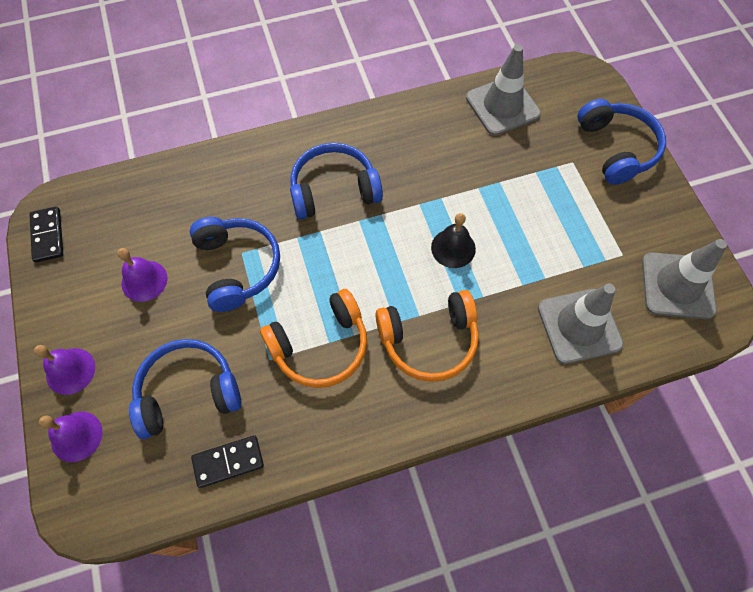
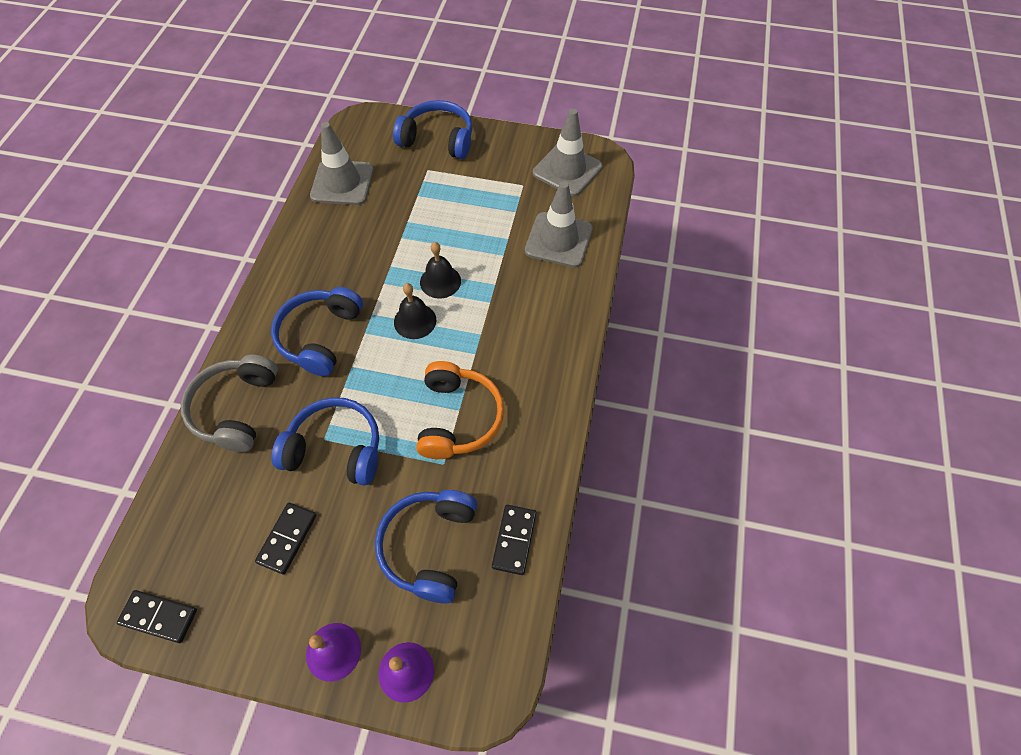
camera: 60 degrees left, 5 degrees down
purple bell [117,248,167,302] -> black domino [255,503,317,575]
orange headphones [375,290,479,382] -> none
none -> grey headphones [181,354,278,452]
none -> black bell [394,283,436,339]

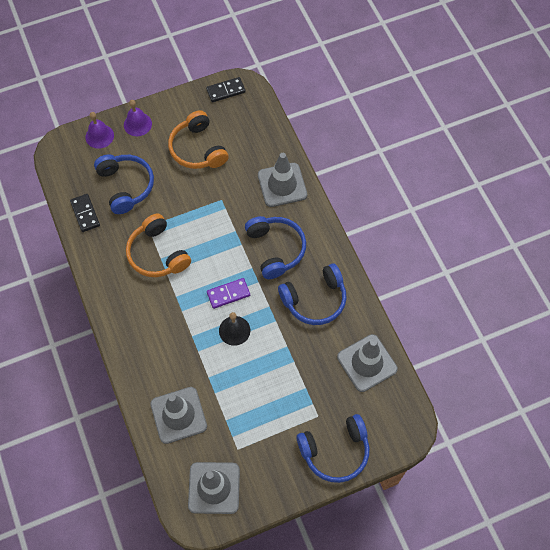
camera: 145 degrees right, 5 degrees up
grey headphones [181,354,278,452] -> grey traffic cone [258,153,307,207]
black domino [255,503,317,575] -> orange headphones [168,110,229,169]
blue headphones [272,397,379,486] -> blue headphones moved to [278,263,347,325]
black bell [394,283,436,339] -> purple domino [207,278,250,309]

